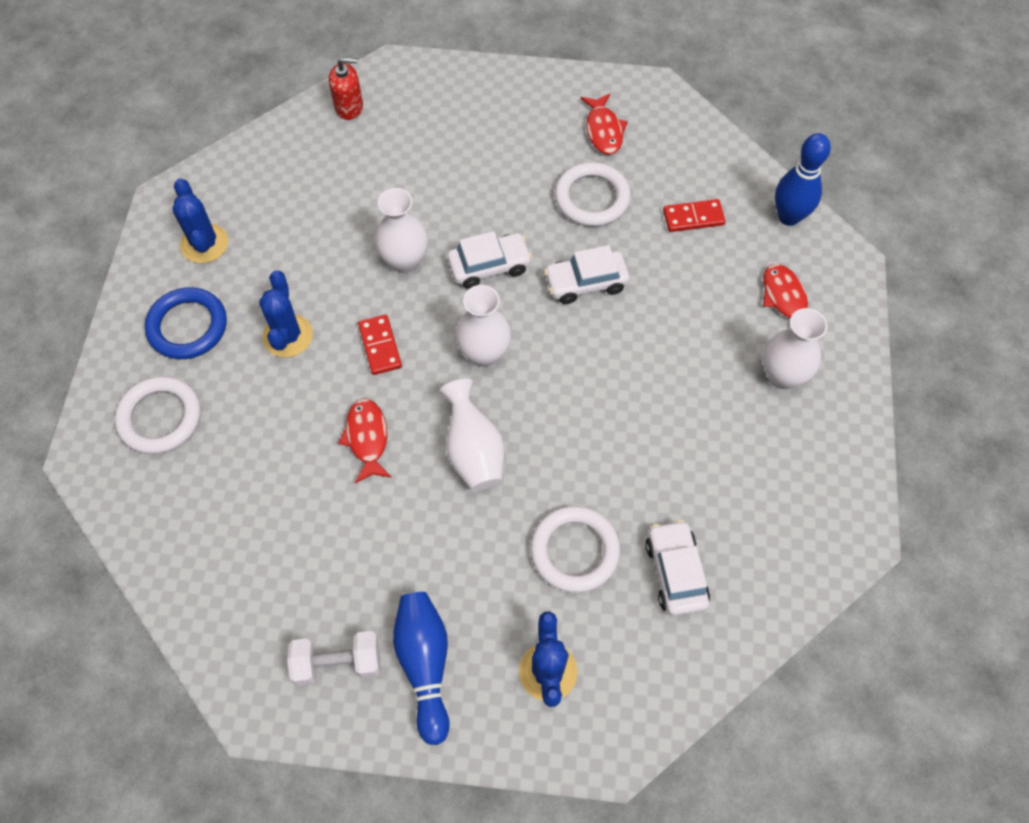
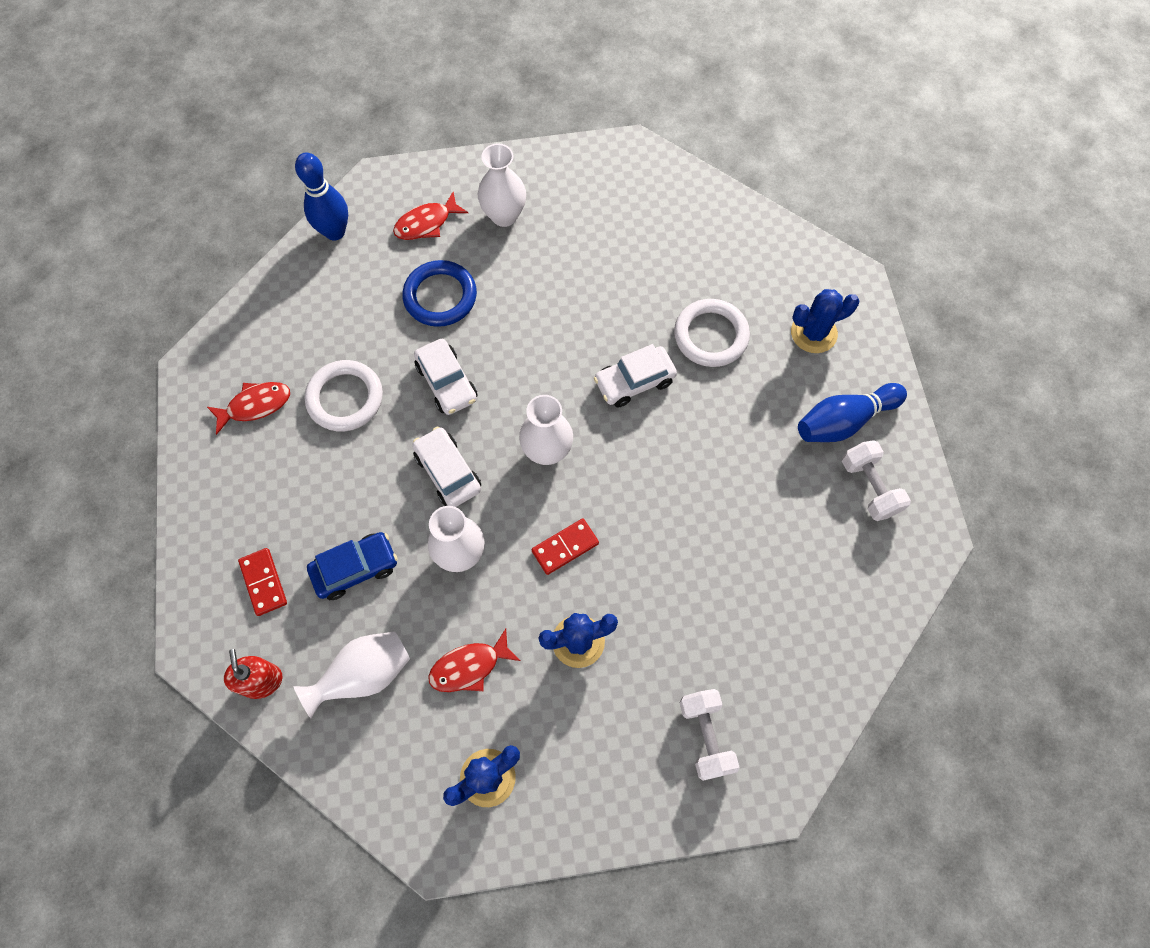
camera: 105 degrees left, 5 degrees up
white ring [115,376,201,454] -> white dumbbell [680,689,740,781]
blue ring [145,287,227,359] -> blue ring moved to [402,260,477,327]
red fish [338,398,392,483] -> red fish moved to [428,629,520,692]
white vase [439,379,504,491] -> white vase moved to [293,631,410,719]
white car [645,520,710,616] -> white car moved to [594,344,677,407]
red domino [663,199,726,232] -> red domino moved to [238,548,287,616]
none -> blue car [307,532,398,600]

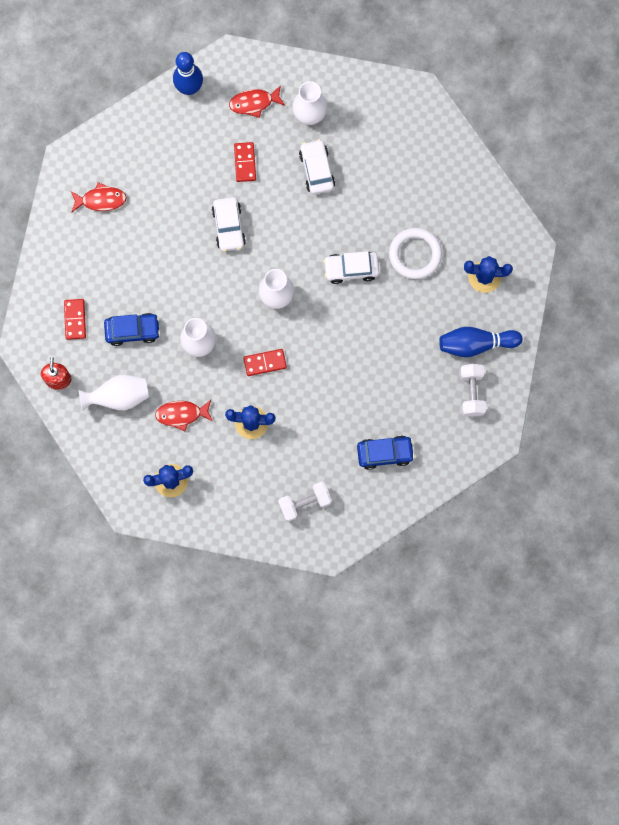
camera: 20 degrees right, 10 degrees up
white ring [305,360,383,432] -> none
blue ring [402,260,477,327] -> red domino [234,142,256,182]
white car [412,427,481,507] -> white car moved to [299,139,335,194]
white dumbbell [680,689,740,781] -> white dumbbell turned 60 degrees clockwise [278,481,332,522]
none -> blue car [357,435,415,470]

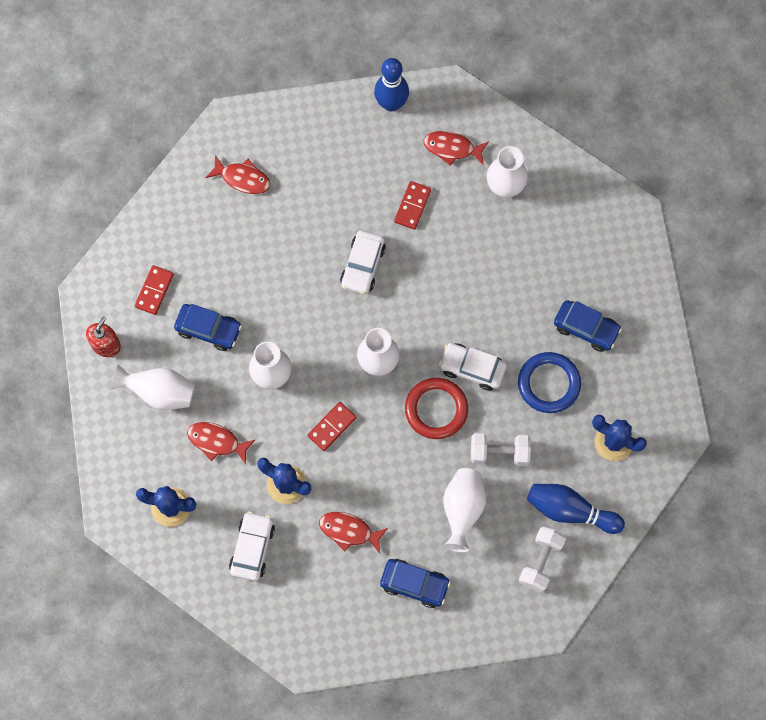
camera: 25 degrees right, 5 degrees down
red domino [243,349,287,376] -> red domino turned 60 degrees counterclockwise [308,402,356,451]
white dumbbell [278,481,332,522] -> white dumbbell moved to [471,433,531,466]
white car [299,139,335,194] -> white car moved to [229,511,275,581]
white ring [389,228,442,279] -> blue ring [518,352,581,413]
none -> red fish [319,512,388,554]
none -> red ring [405,378,468,439]
none -> white vase [443,468,486,553]
none -> blue car [554,300,622,352]

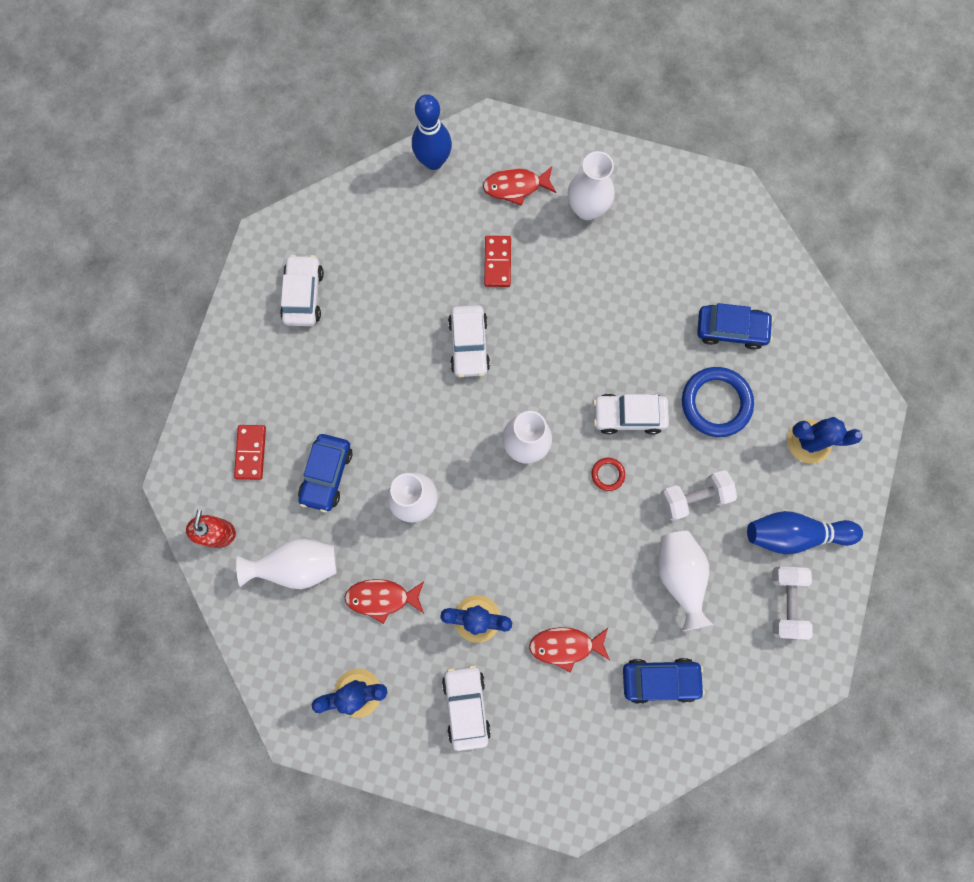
camera: 20 degrees left, 5 degrees up
blue car [174,304,242,351] -> blue car turned 105 degrees clockwise [298,434,352,513]
red fish [205,155,271,194] -> white car [280,255,324,326]
red domino [308,402,356,451] -> none
red ring [405,378,468,439] -> red ring [592,458,625,491], size x0.46

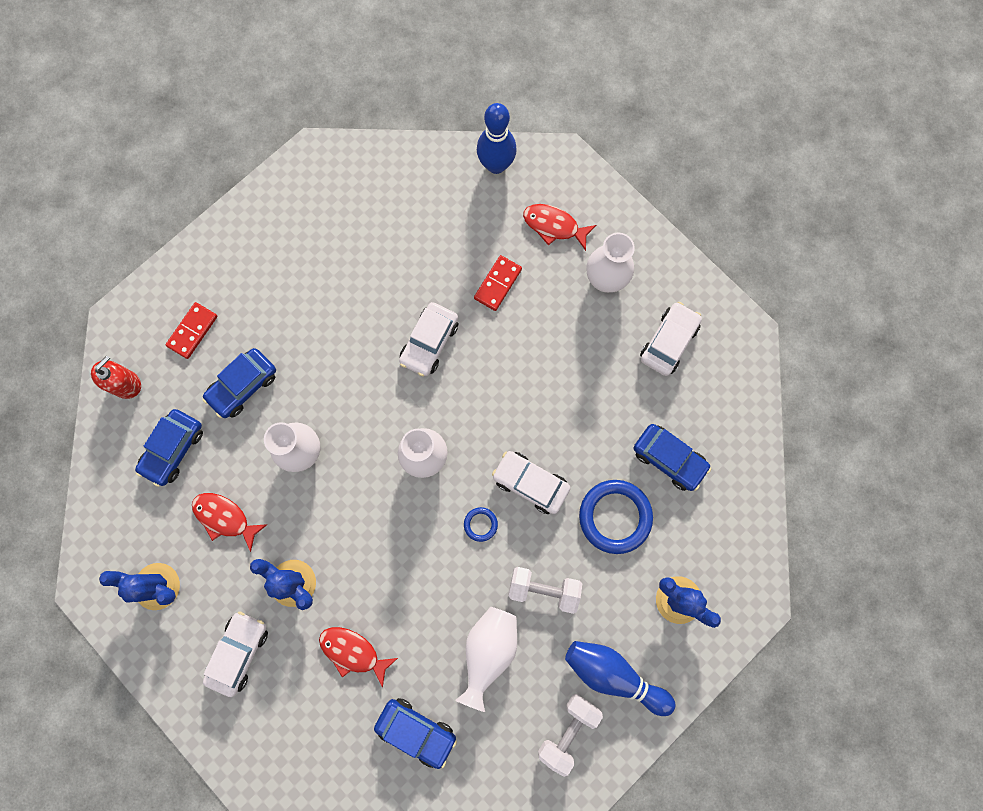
camera: 30 degrees right, 0 degrees up
white vase [236,539,337,589] -> blue car [135,409,203,487]
white car [280,255,324,326] -> white car moved to [640,302,702,376]
red ring [592,458,625,491] -> blue ring [464,507,498,542]

